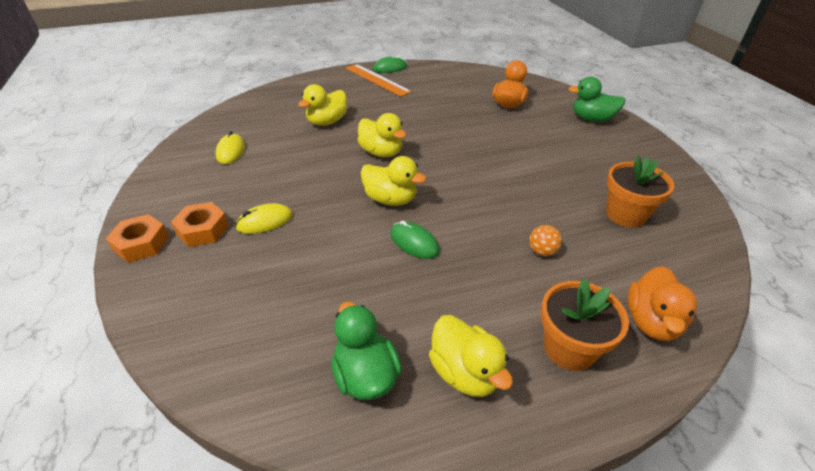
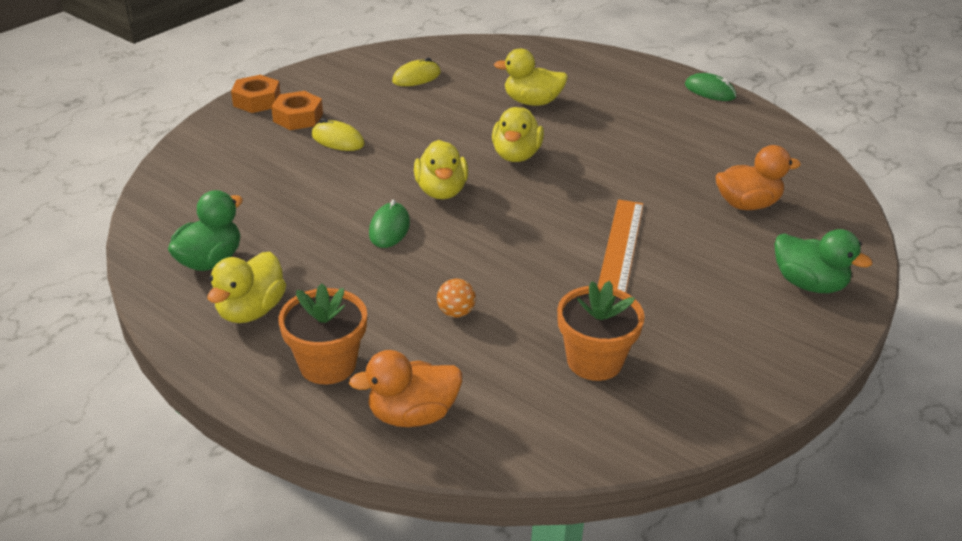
camera: 55 degrees right, 5 degrees down
orange ruler [346,64,412,97] -> orange ruler moved to [598,200,643,293]
green duck [568,77,626,122] -> green duck turned 150 degrees clockwise [775,229,872,293]

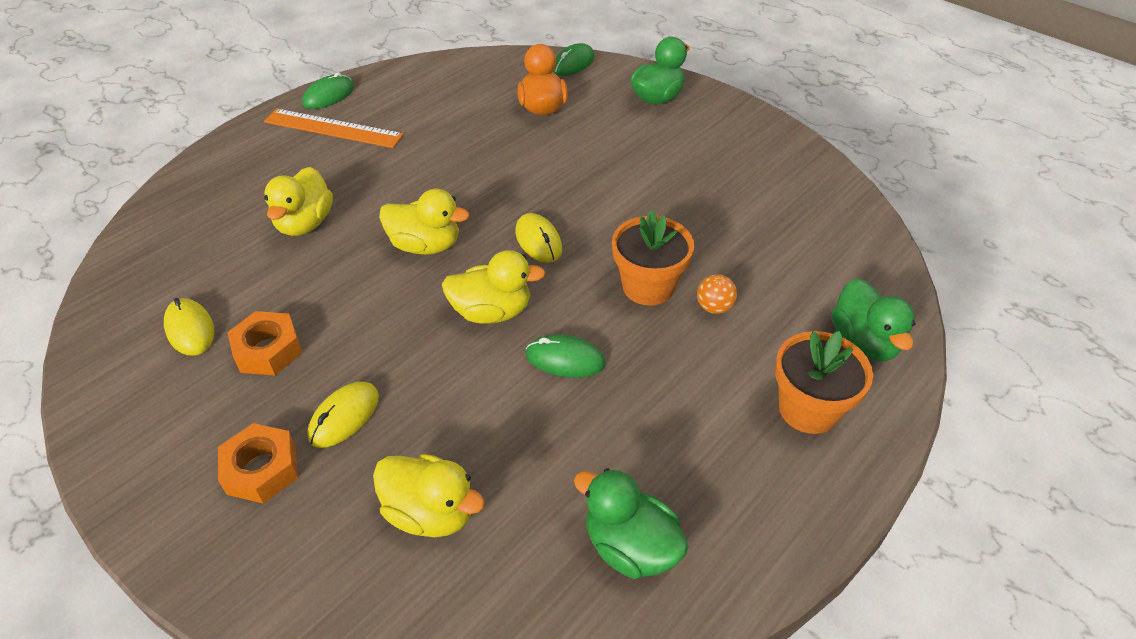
camera: 85 degrees left, 10 degrees up
yellow duck [207,252,286,323] -> yellow duck moved to [373,454,485,537]
orange nut [231,75,281,113] -> orange nut moved to [227,311,302,375]
orange duck [349,350,462,427] -> green duck [832,278,916,361]
orange flower pot [557,281,645,381] -> orange flower pot moved to [612,210,694,306]
orange ruler [598,200,643,293] -> orange ruler moved to [264,109,403,148]
none -> yellow mouse [515,213,562,263]
none -> green mouse [553,43,595,76]

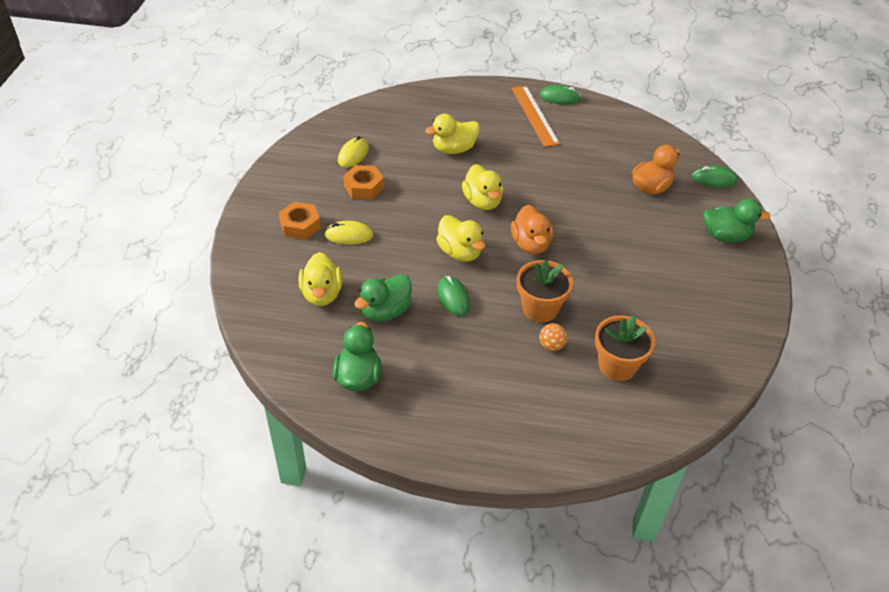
camera: 55 degrees right, 0 degrees up
yellow mouse [515,213,562,263] -> orange duck [511,205,553,254]
orange flower pot [775,331,873,434] -> orange flower pot moved to [595,315,655,381]
green duck [832,278,916,361] -> green duck moved to [354,274,412,322]

